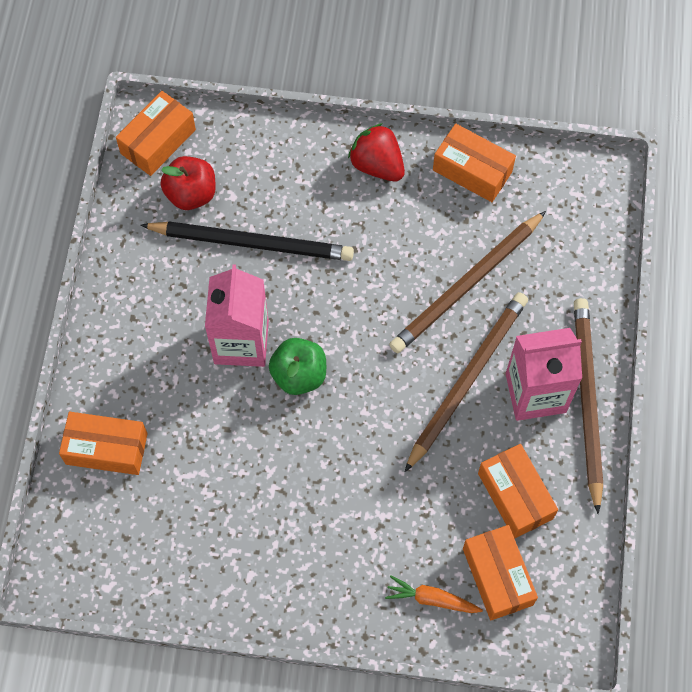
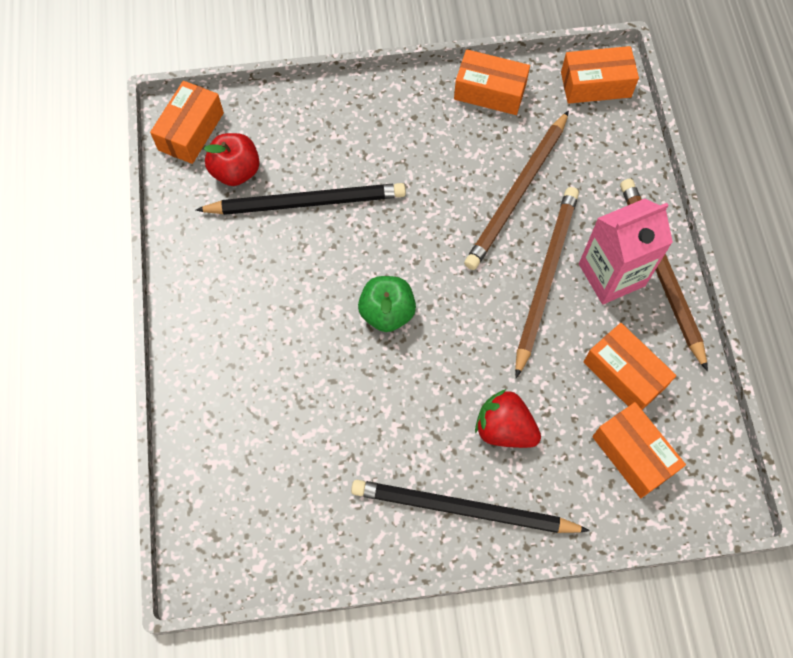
camera: 15 degrees left, 0 degrees up
orange box [59,412,148,475] -> orange box moved to [561,46,639,104]
pink carton [205,264,269,367] -> none
red strawberry [348,123,405,181] -> red strawberry moved to [475,389,541,448]
orange carrot [385,576,483,613] -> none
none -> black pencil [351,480,590,533]

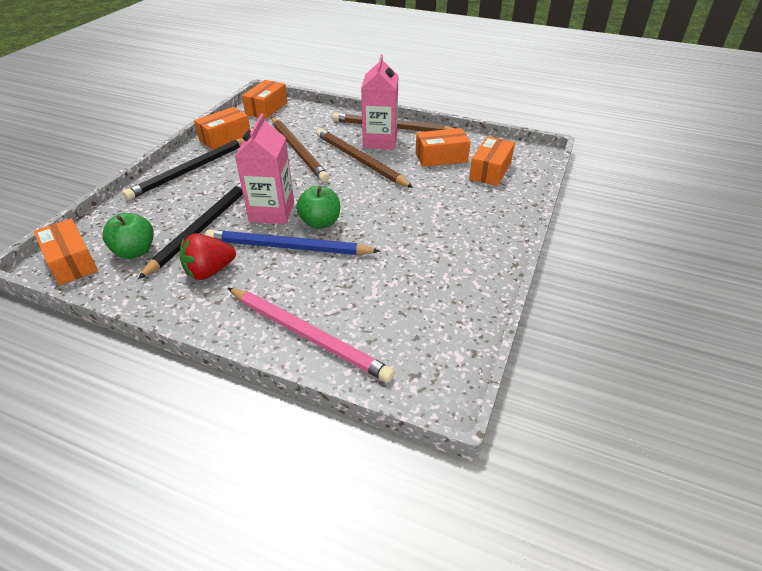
camera: 60 degrees left, 25 degrees down
red apple [204,133,260,186] -> green apple [102,213,154,259]
black pencil [351,480,590,533] -> black pencil moved to [123,138,244,200]
red strawberry [475,389,541,448] -> red strawberry moved to [180,233,236,280]
orange box [592,402,686,498] -> orange box turned 60 degrees counterclockwise [469,136,515,186]
none -> blue pencil [205,229,381,255]
none -> pink pencil [228,288,395,382]
none -> pink carton [235,113,294,224]

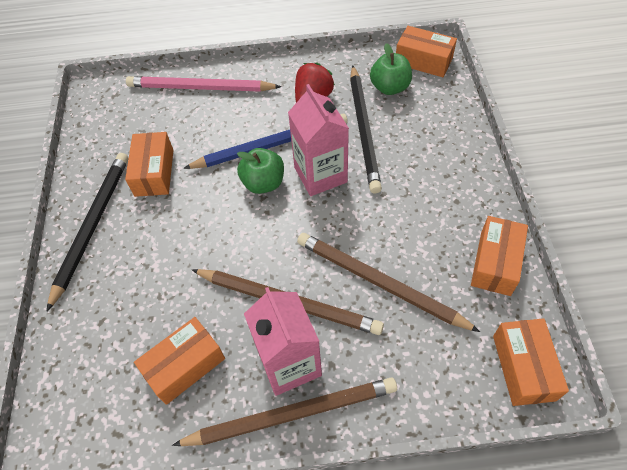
camera: 155 degrees right, 15 degrees up
black pencil [123,138,244,200] -> black pencil moved to [46,153,128,312]
orange box [469,136,515,186] -> orange box moved to [125,132,173,197]

